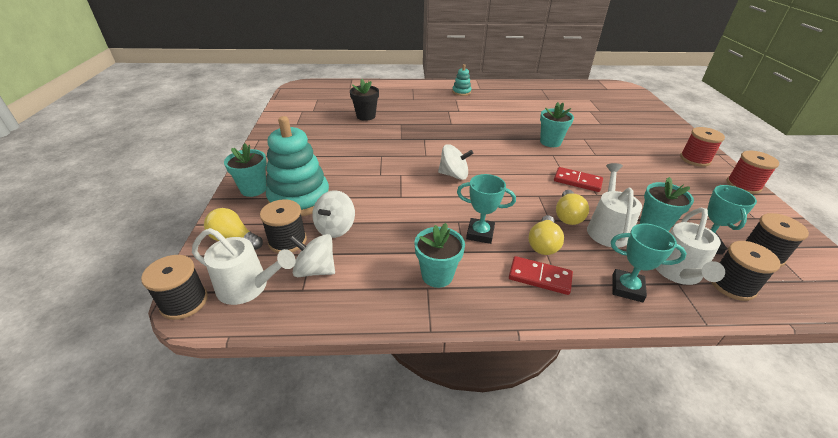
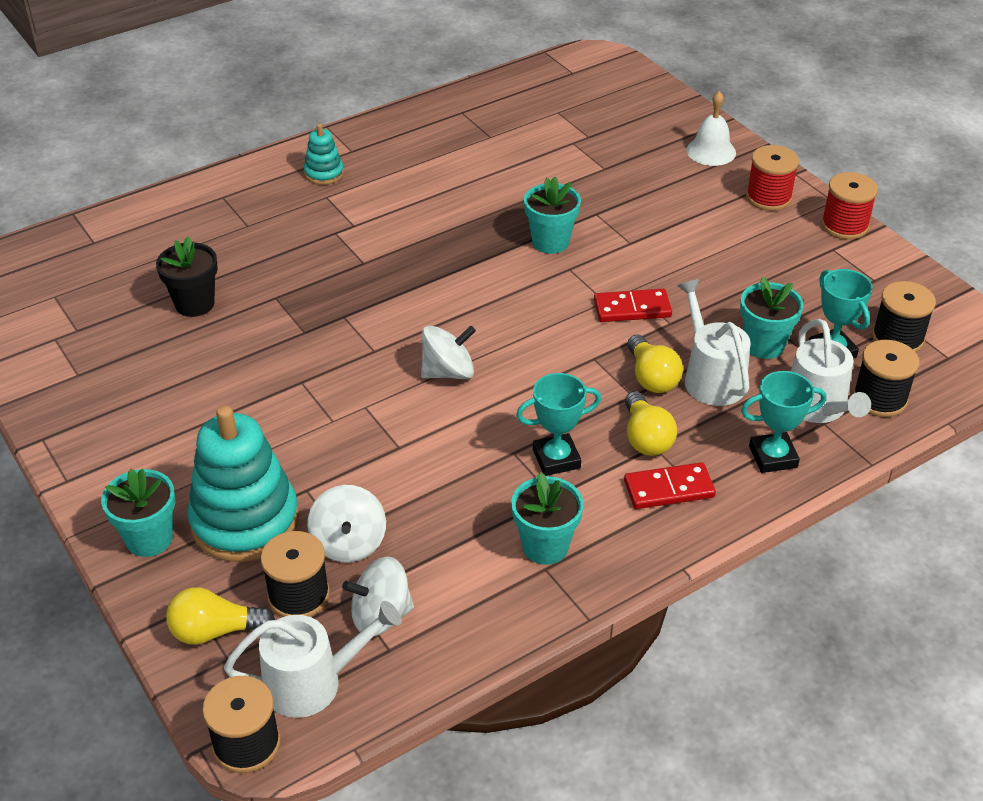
camera: 30 degrees left, 5 degrees up
none -> white bell [686,91,736,166]

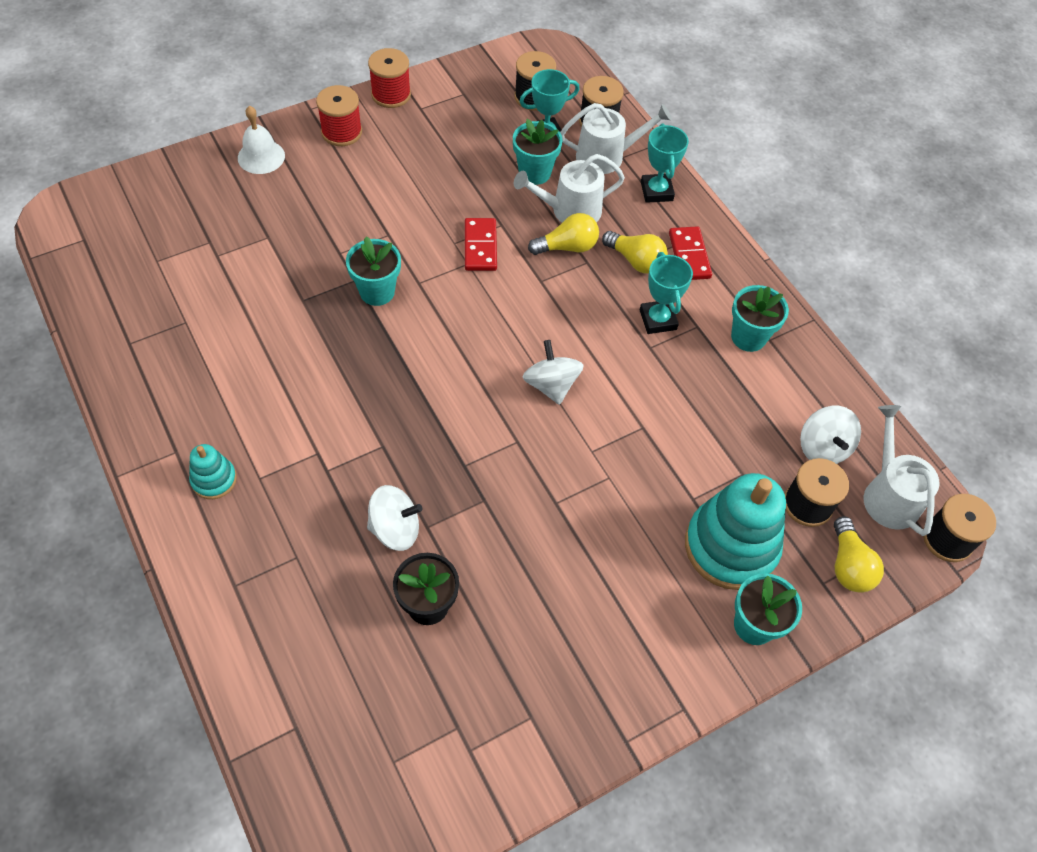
camera: 90 degrees left, 15 degrees up
white spinning top [308,485,386,562] -> white spinning top moved to [367,485,423,551]
yellow light bulb [625,391,677,456] -> yellow light bulb turned 45 degrees clockwise [602,231,668,274]

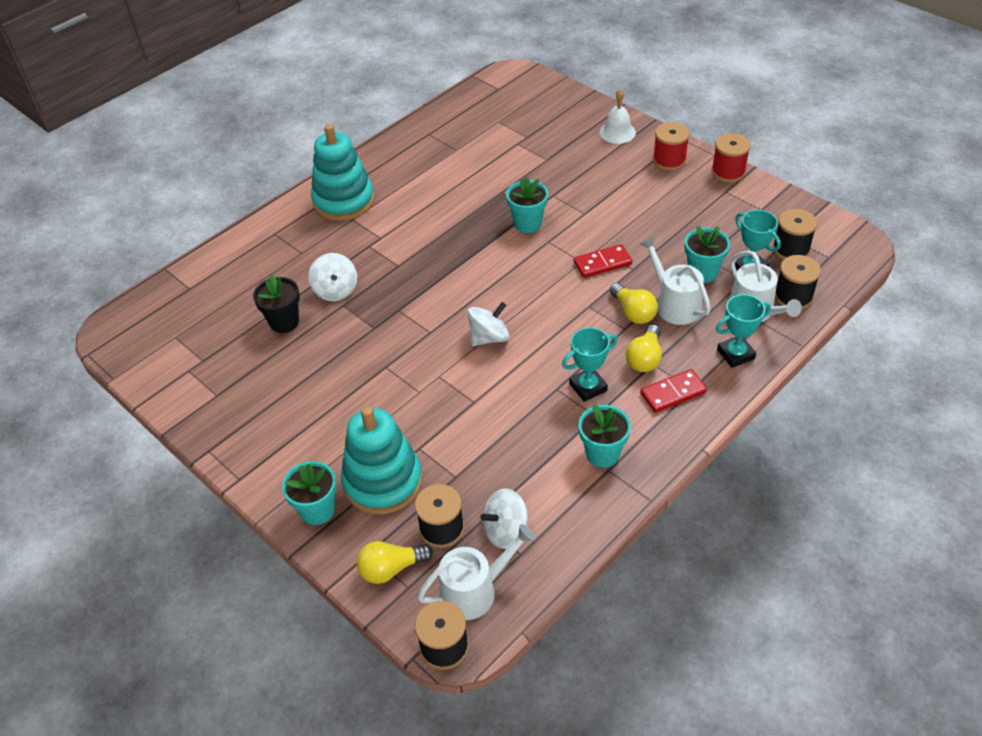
camera: 80 degrees right, 10 degrees down
turquoise stacking toy [189,444,237,499] -> turquoise stacking toy [311,124,375,221], size x2.08

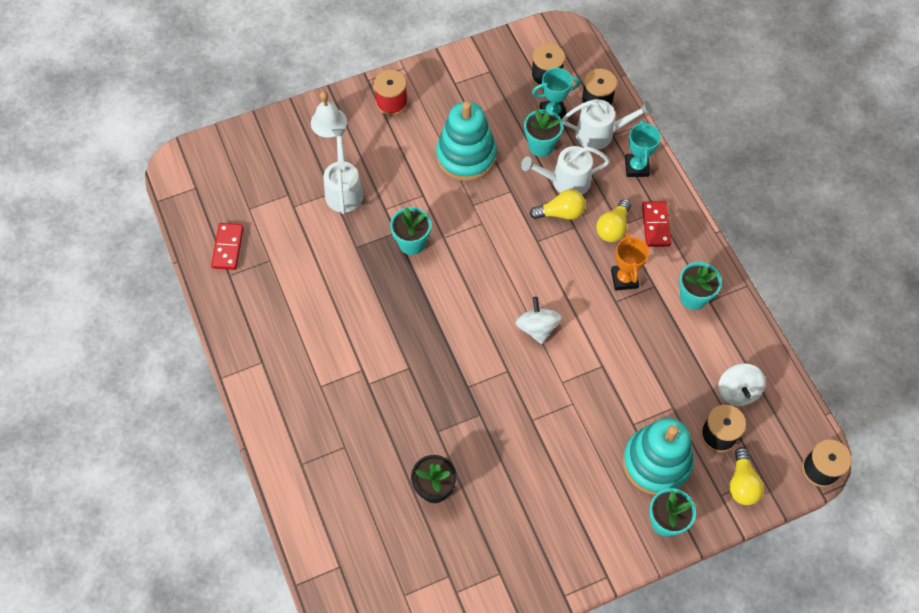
camera: 70 degrees left, 15 degrees up
white spinning top [308,253,357,301] -> none
turquoise stacking toy [311,124,375,221] -> turquoise stacking toy moved to [436,101,497,181]
white watering can [417,524,535,620] -> white watering can moved to [323,129,364,214]
turquoise trophy [562,327,617,402] -> orange trophy [611,233,649,291]
red domino [574,244,632,278] -> red domino moved to [211,223,244,270]
yellow light bulb [626,325,662,372] -> yellow light bulb turned 75 degrees clockwise [596,199,631,242]
red spool [711,133,751,182] -> none

